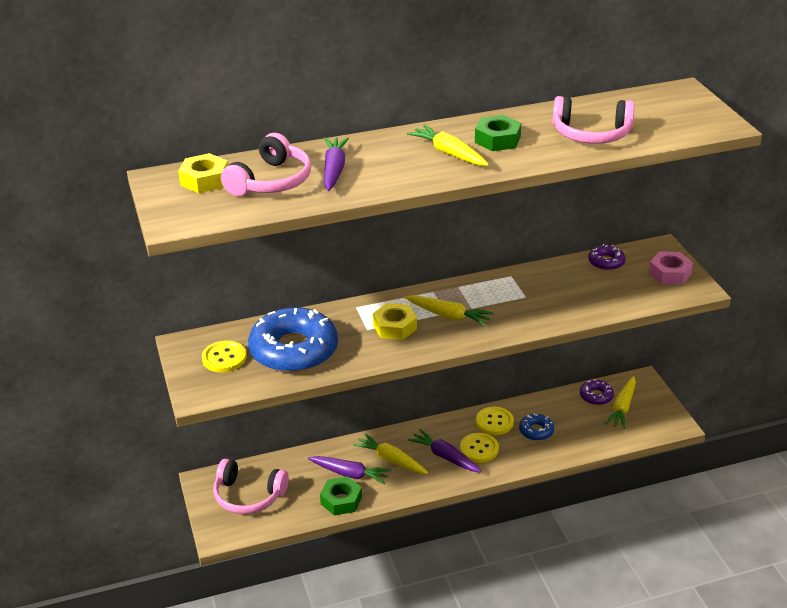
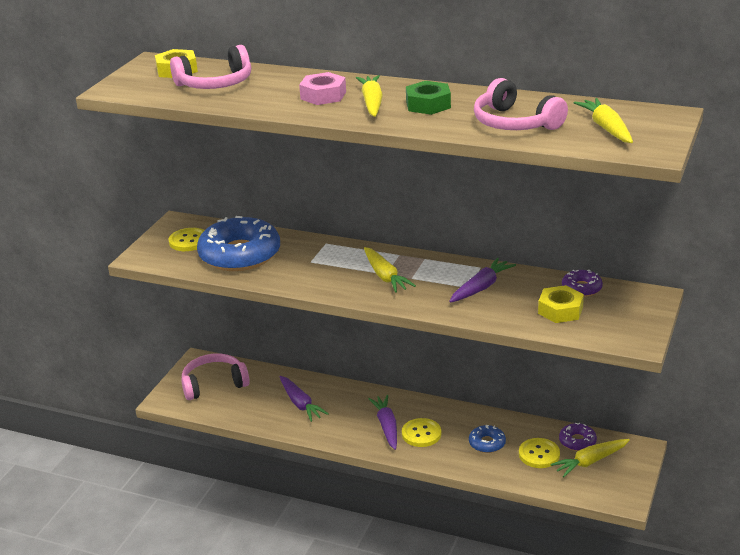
camera: 40 degrees right, 5 degrees down
pink headphones [214,459,289,514] -> pink headphones turned 105 degrees clockwise [181,354,250,400]
green nut [320,476,362,516] -> none
purple carrot [324,138,349,191] -> purple carrot moved to [449,258,516,303]
yellow carrot [353,433,428,474] -> yellow carrot moved to [574,98,633,143]
yellow nut [373,303,417,340] -> yellow nut moved to [538,285,584,323]
yellow button [476,407,514,435] -> yellow button moved to [519,438,560,468]
pink nut [649,252,693,284] -> pink nut moved to [299,72,346,105]

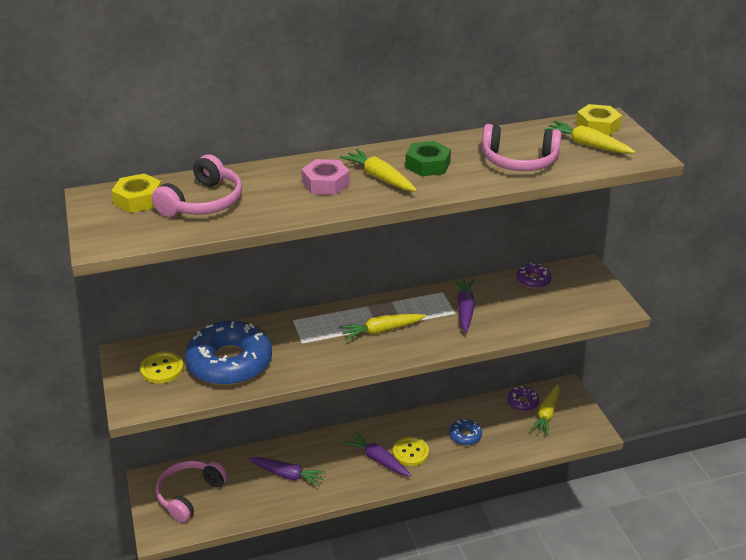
camera: 40 degrees left, 5 degrees up
yellow carrot [364,247,416,293] -> yellow carrot turned 135 degrees clockwise [339,314,426,340]
yellow button [519,438,560,468] -> none
yellow nut [538,285,584,323] -> yellow nut moved to [576,104,622,136]

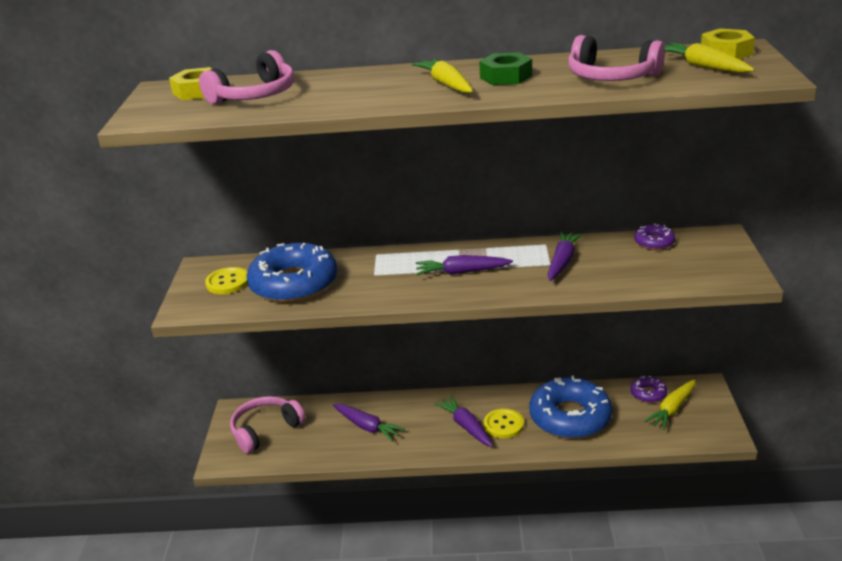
camera: 20 degrees right, 5 degrees down
pink nut [302,159,350,195] -> none
yellow carrot [339,314,426,340] -> purple carrot [416,255,513,275]
blue donut [449,419,482,445] -> blue donut [529,376,612,439], size x2.21

